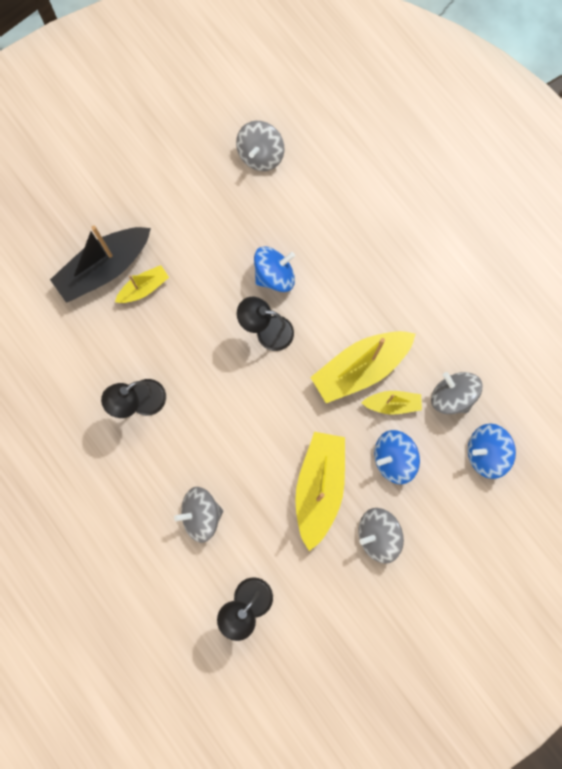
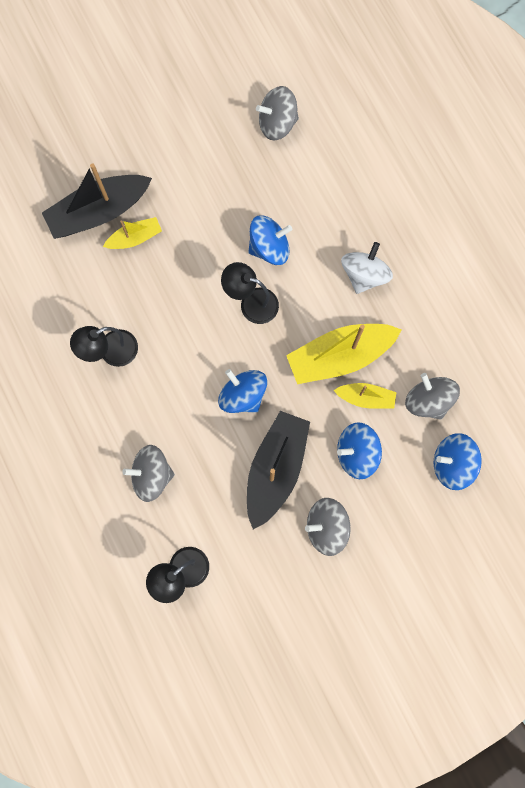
camera: 10 degrees right, 0 degrees up
grey spinning top [236,121,284,171] -> grey spinning top turned 45 degrees clockwise [256,86,299,141]
yellow boat [295,432,345,551] -> black boat [247,411,310,529]
none -> blue spinning top [218,369,267,413]
none -> white spinning top [341,242,393,294]

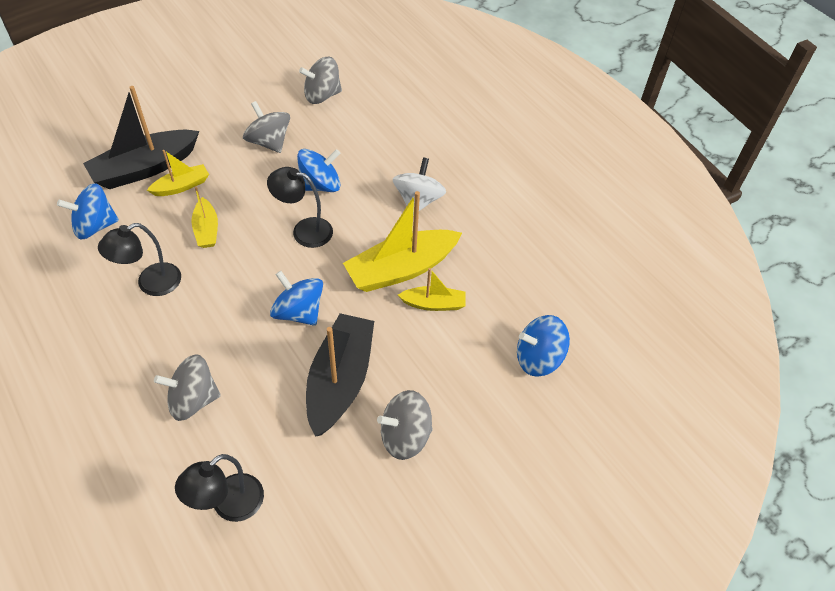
camera: 10 degrees left, 25 degrees down
blue spinning top [337,422,382,479] -> blue spinning top moved to [57,183,119,239]
grey spinning top [405,373,460,420] -> grey spinning top moved to [243,101,290,153]
none -> yellow boat [191,187,218,248]

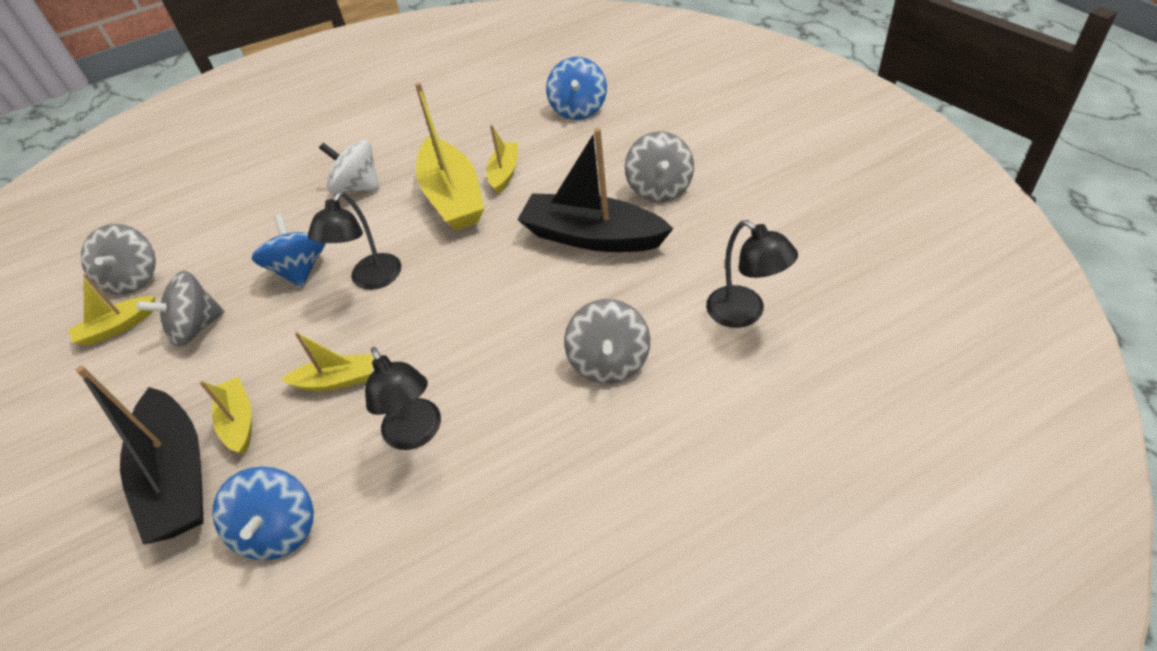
camera: 75 degrees left, 5 degrees down
blue spinning top [270,271,323,326] -> none
none -> yellow boat [69,274,155,346]

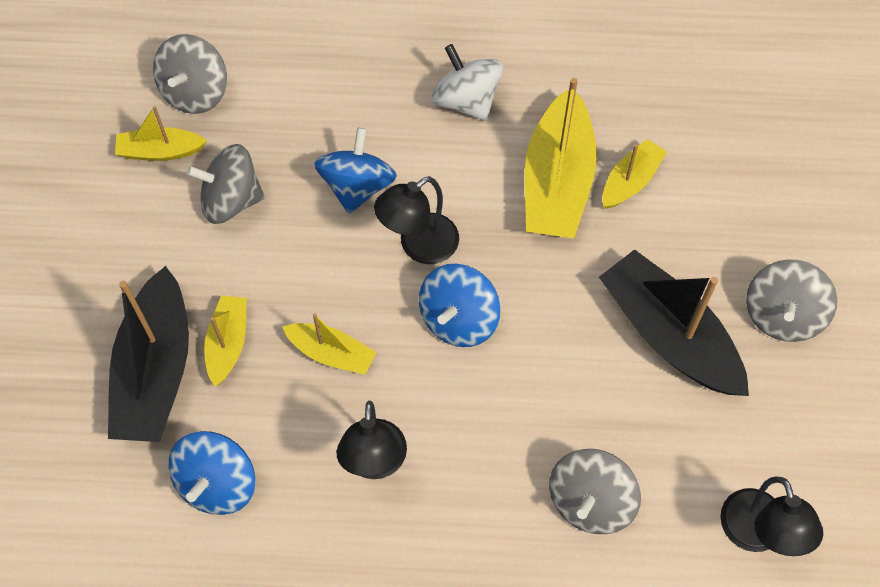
camera: 25 degrees right, 15 degrees up
blue spinning top [546,57,607,120] -> blue spinning top moved to [419,264,500,347]

